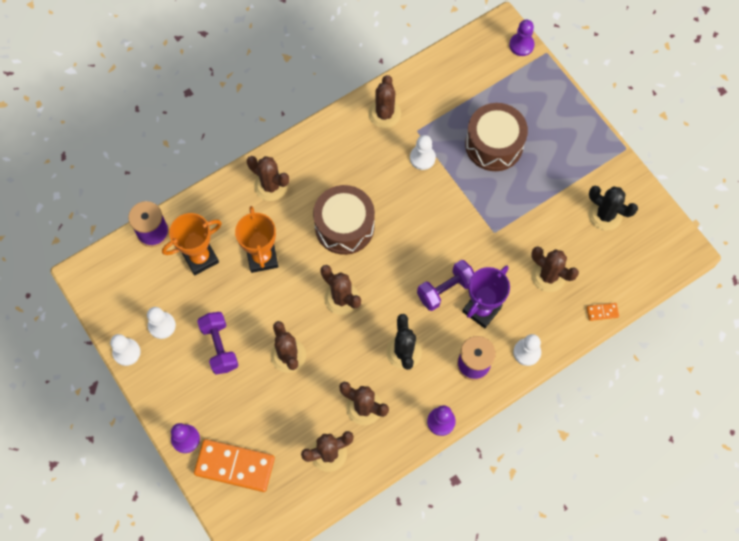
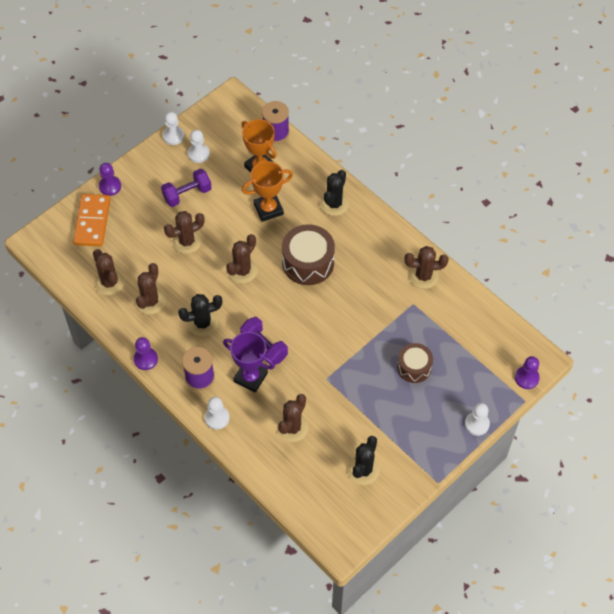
camera: 80 degrees right, 10 degrees down
brown cactus [247,156,289,201] -> black cactus [320,170,349,216]
white pawn [410,135,436,170] -> white pawn moved to [465,403,490,436]
brown drum [465,103,528,171] -> brown drum [397,343,433,383], size x0.63
orange domino [587,303,619,321] -> none

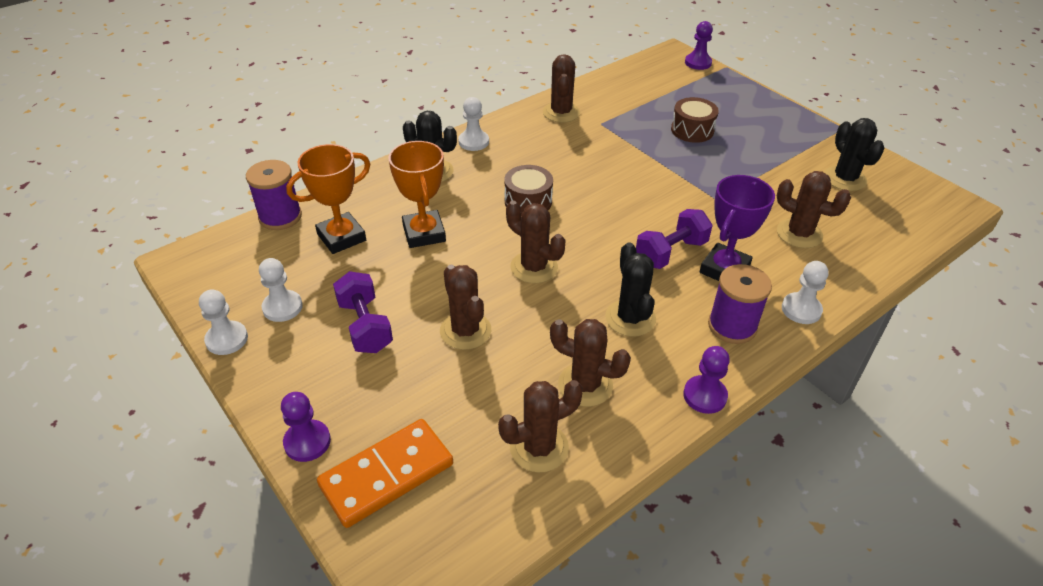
camera: 85 degrees left, 15 degrees down
orange domino [73,194,111,246] -> orange domino turned 45 degrees counterclockwise [317,419,453,528]
brown drum [282,224,335,285] -> brown drum [504,165,553,215], size x0.63
black cactus [347,436,380,485] -> black cactus turned 45 degrees clockwise [824,118,885,191]
white pawn [465,403,490,436] -> white pawn moved to [458,97,489,151]

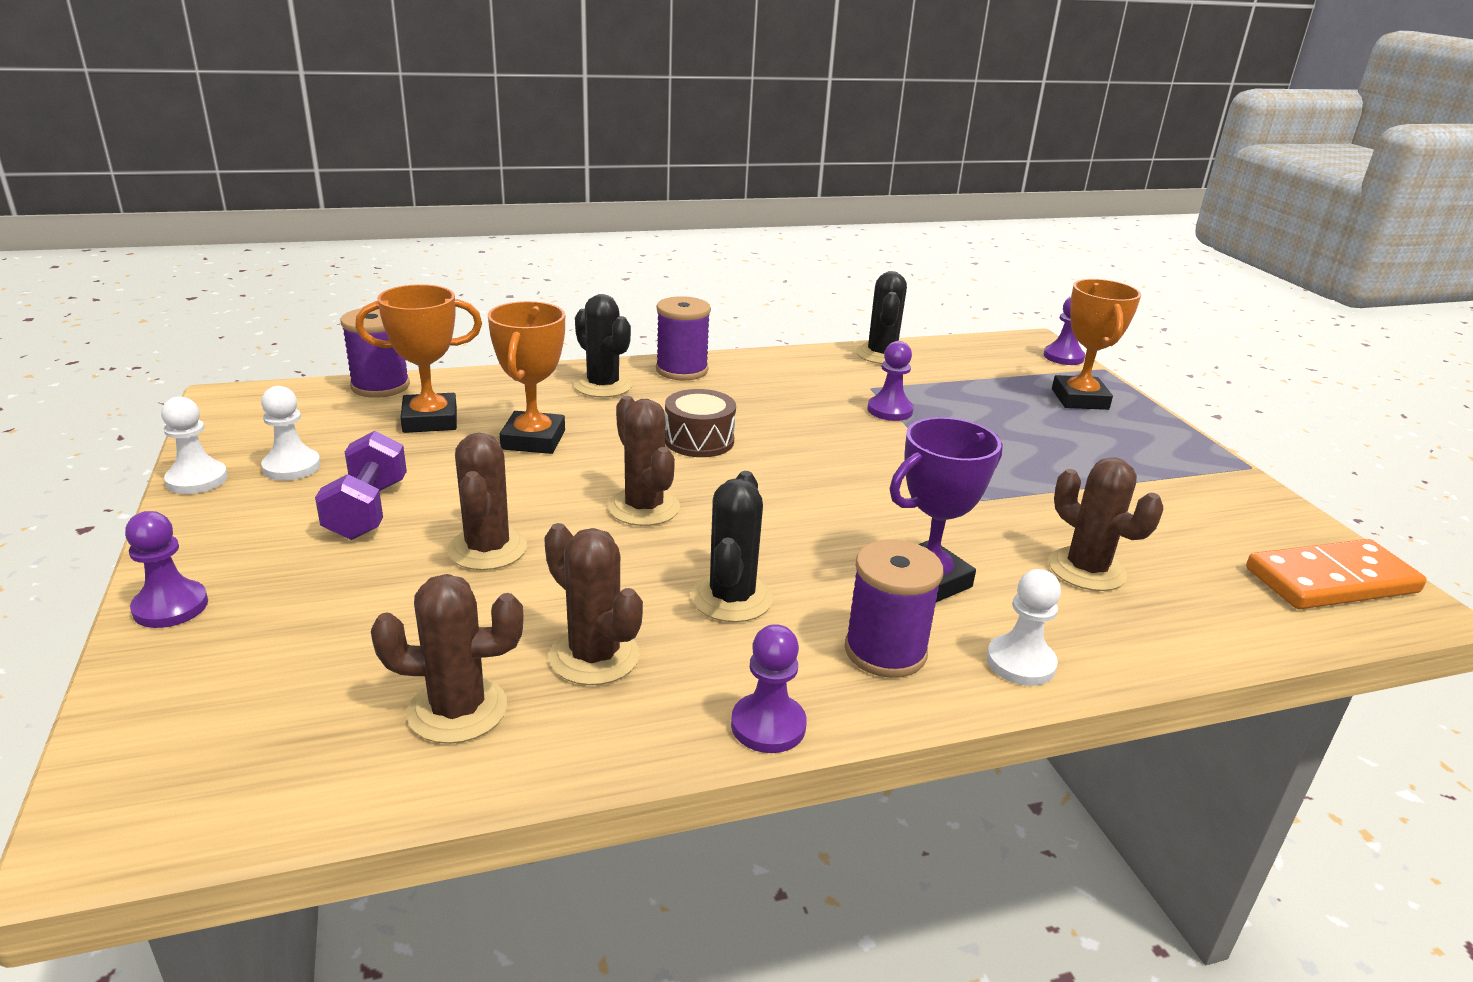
camera: 20 degrees right, 15 degrees down
orange domino [317,419,453,528] -> orange domino moved to [1246,539,1427,609]
white pawn [458,97,489,151] -> purple spool [656,296,711,380]
brown cactus [543,54,580,123] -> none
purple dumbbell [636,209,712,269] -> none
brown drum [671,97,719,143] -> none
black cactus [824,118,885,191] -> black cactus moved to [856,271,907,364]
none -> purple pawn [867,341,914,421]
none -> orange trophy [1052,279,1141,410]

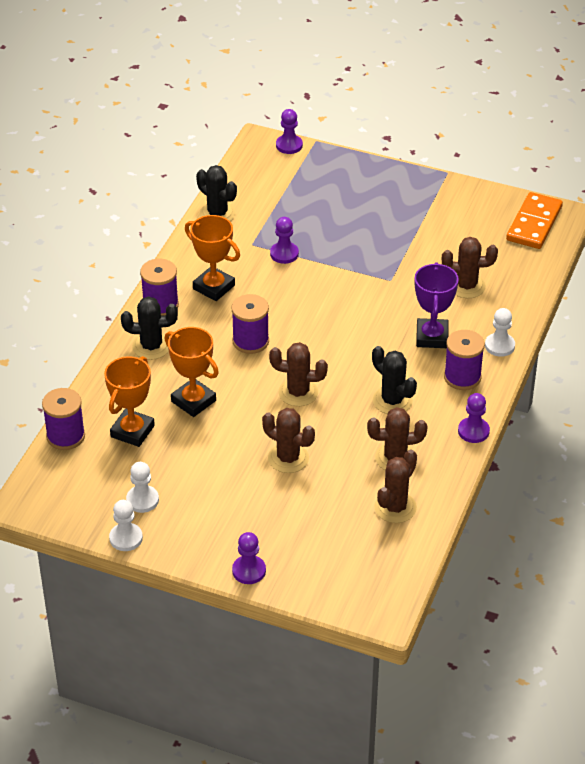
camera: 50 degrees left, 15 degrees up
purple dumbbell [315,431,407,540] -> none
brown drum [665,389,736,457] -> purple spool [231,294,269,354]
orange trophy [1052,279,1141,410] -> orange trophy moved to [185,215,240,301]

